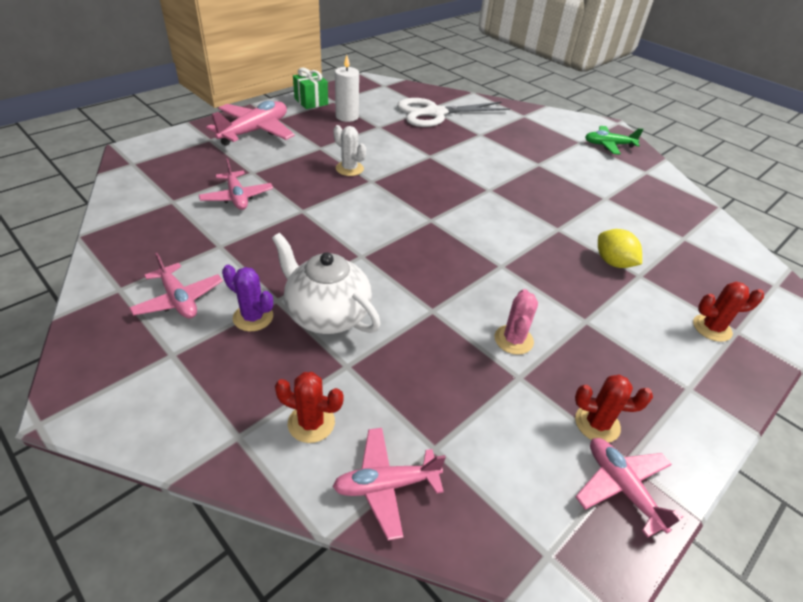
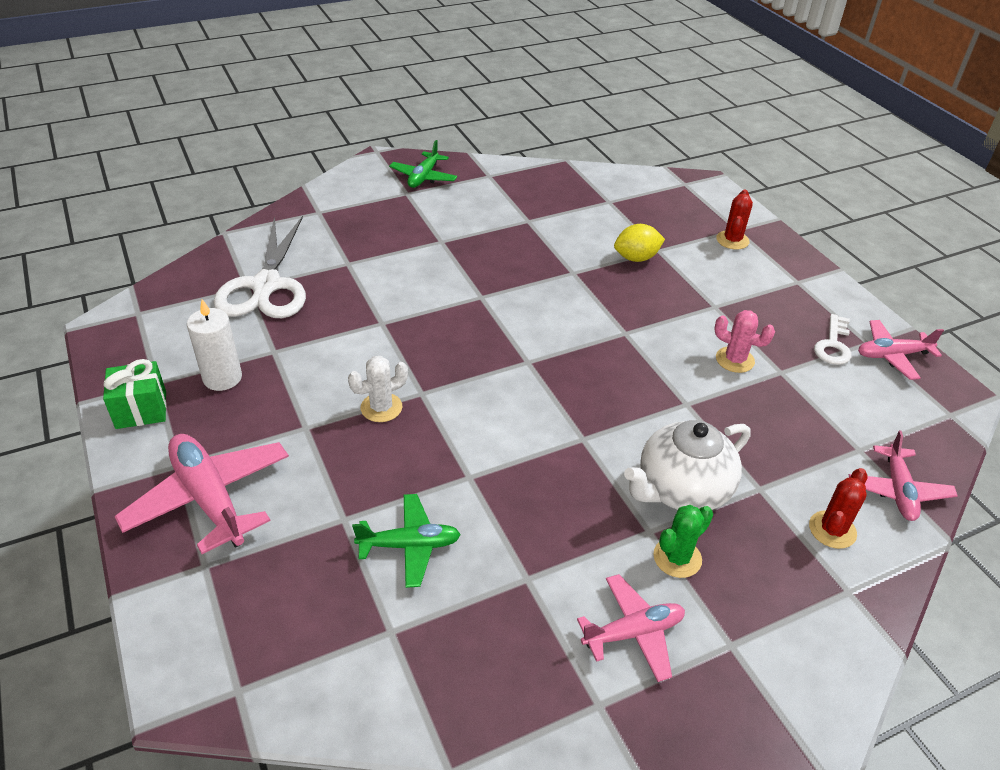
camera: 70 degrees left, 0 degrees up
pink plane [199,158,273,210] -> green plane [352,494,461,588]
purple cactus [222,265,273,331] -> green cactus [653,505,713,578]
red cactus [575,375,653,443] -> white key [814,314,851,365]

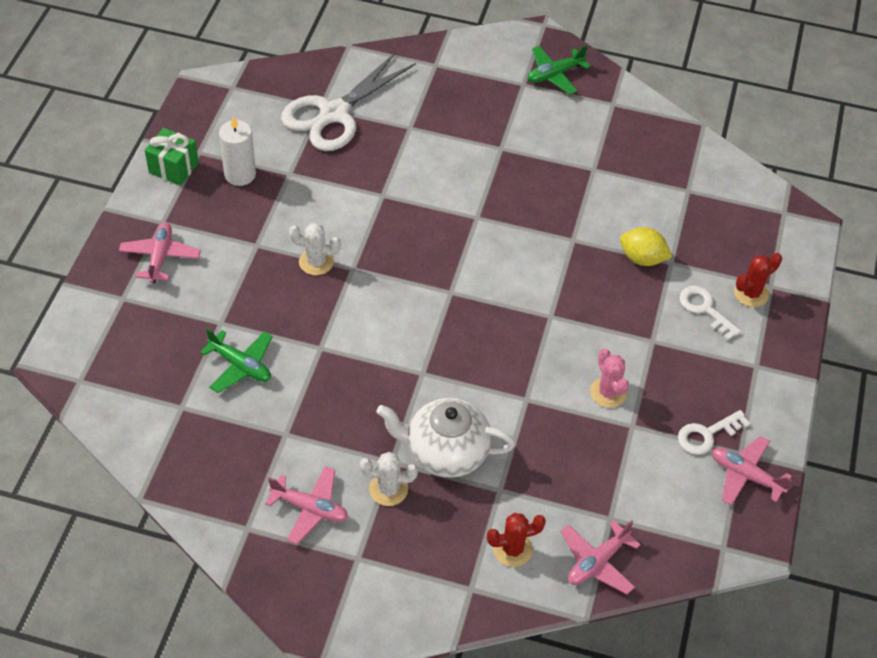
camera: 40 degrees right, 10 degrees up
pink plane [114,434,289,554] -> pink plane [119,222,201,283], size x0.63
green cactus [653,505,713,578] -> white cactus [360,452,418,506]
none -> white key [679,286,741,341]

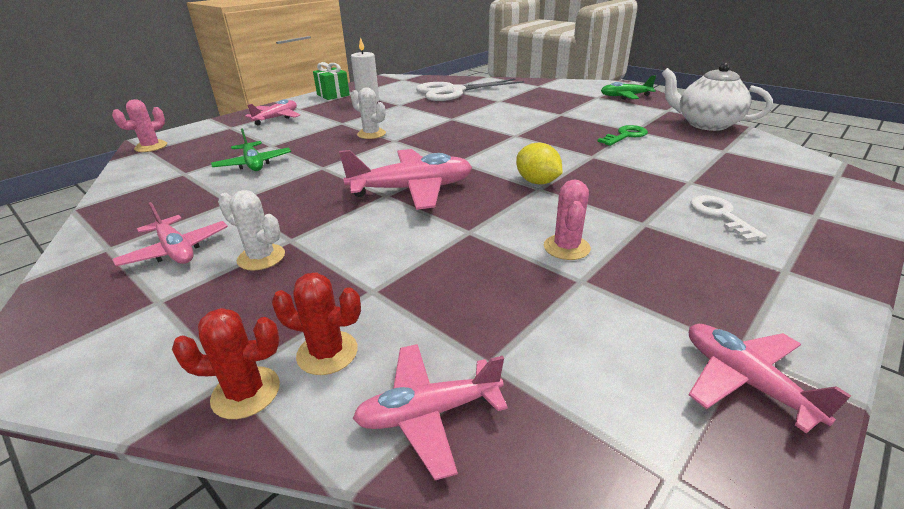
camera: 30 degrees right, 20 degrees down
white teapot [376,398,515,478] -> white teapot moved to [661,63,773,131]
yellow lemon [620,227,672,266] -> yellow lemon moved to [516,142,563,184]
white key [678,410,751,455] -> none
red cactus [734,253,782,307] -> red cactus moved to [172,308,280,419]
none -> pink cactus [112,99,167,152]
none -> pink plane [339,149,472,210]
none -> green key [598,125,648,146]

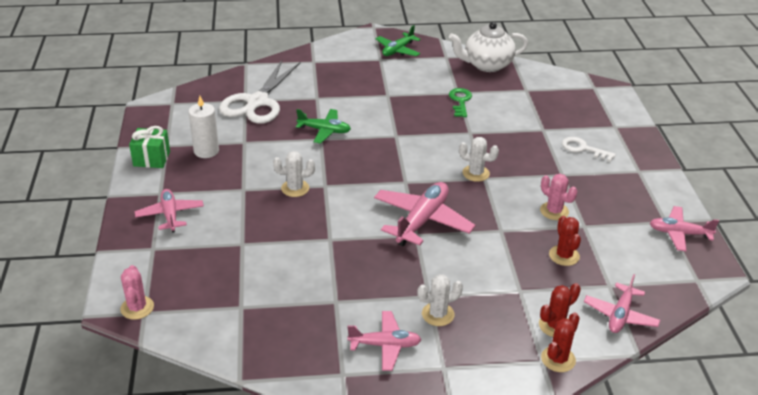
camera: 50 degrees left, 5 degrees up
green plane [211,128,291,171] -> green plane moved to [296,109,351,143]
yellow lemon [516,142,563,184] -> white cactus [459,137,499,182]
none -> red cactus [549,216,581,266]

